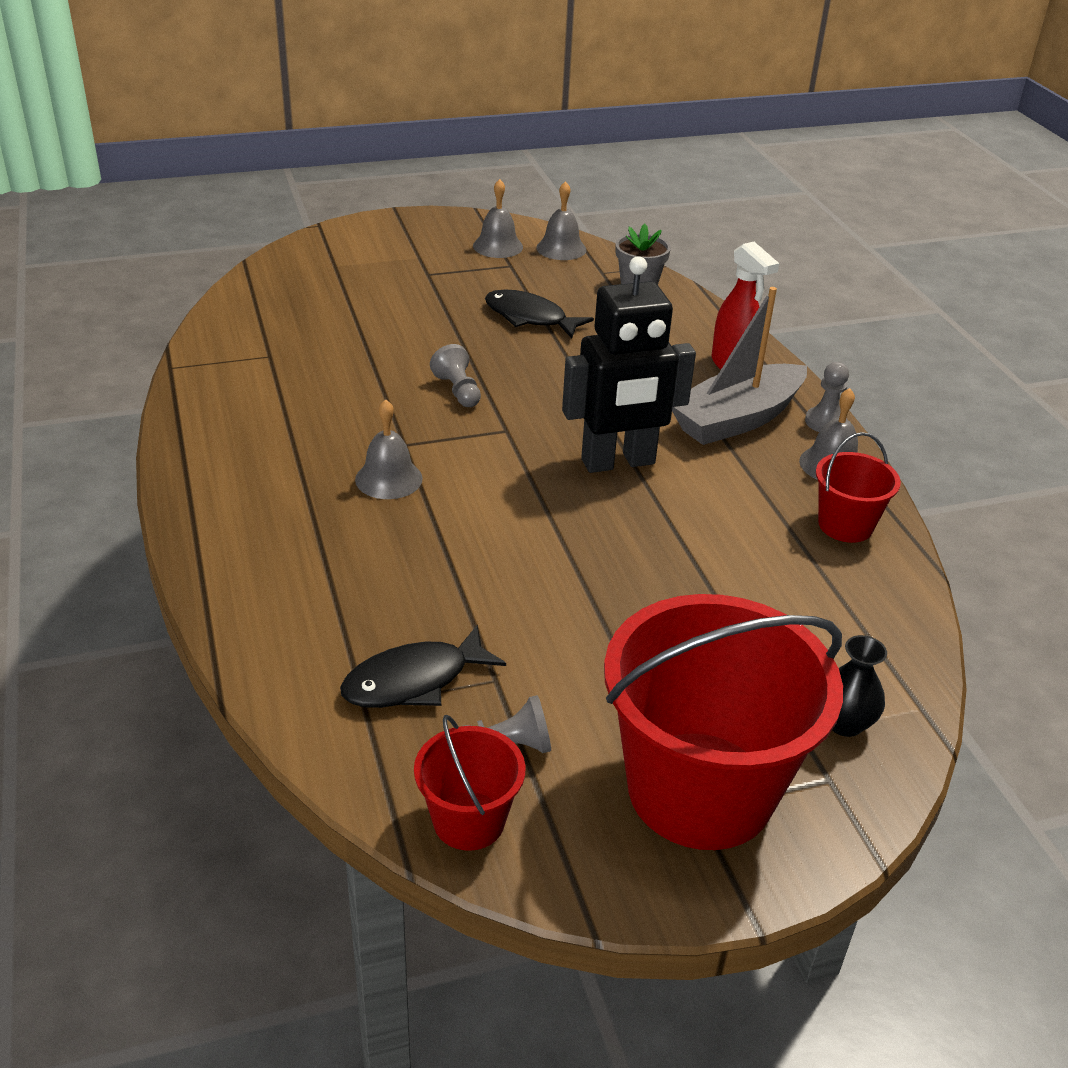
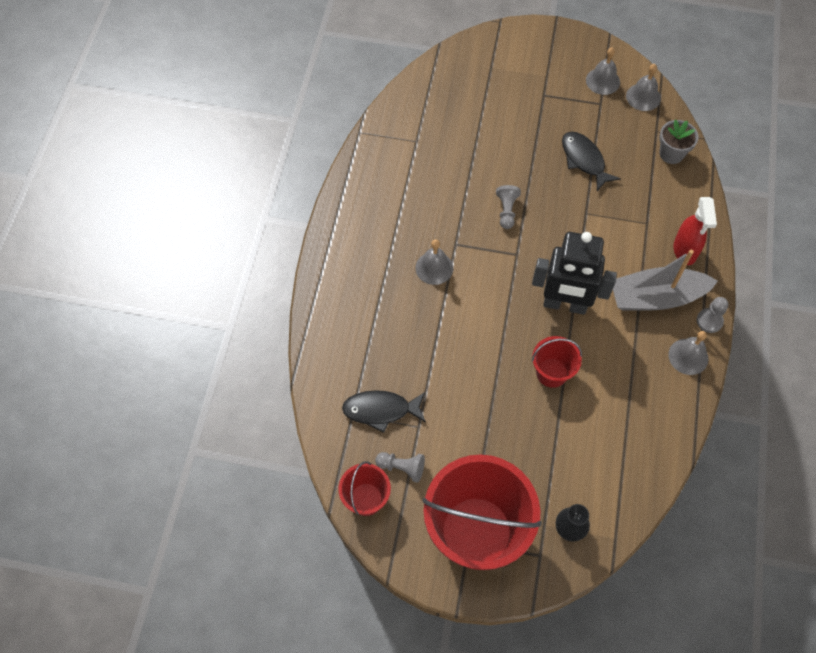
camera: 30 degrees right, 25 degrees up
red bucket [816,432,901,543] -> red bucket moved to [532,336,582,388]

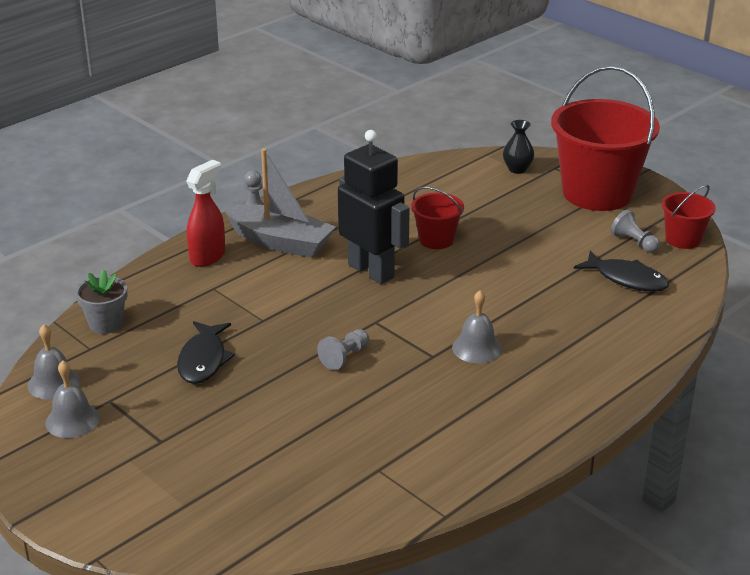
camera: 145 degrees left, 30 degrees down
grey bell [668,331,709,375] -> none

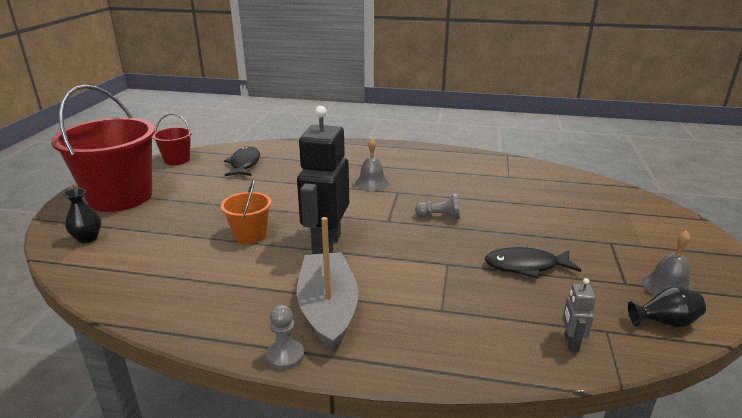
camera: 125 degrees left, 5 degrees down
grey bell [27,324,80,400] -> black vase [628,287,706,327]
grey flower pot [76,269,127,334] -> grey robot [563,278,596,352]
black fish [177,321,235,384] -> black fish turned 150 degrees counterclockwise [485,247,581,279]
red spray bottle [186,160,225,267] -> none
red bucket [411,187,464,249] -> orange bucket [221,179,271,244]
grey pawn [611,209,660,253] -> none

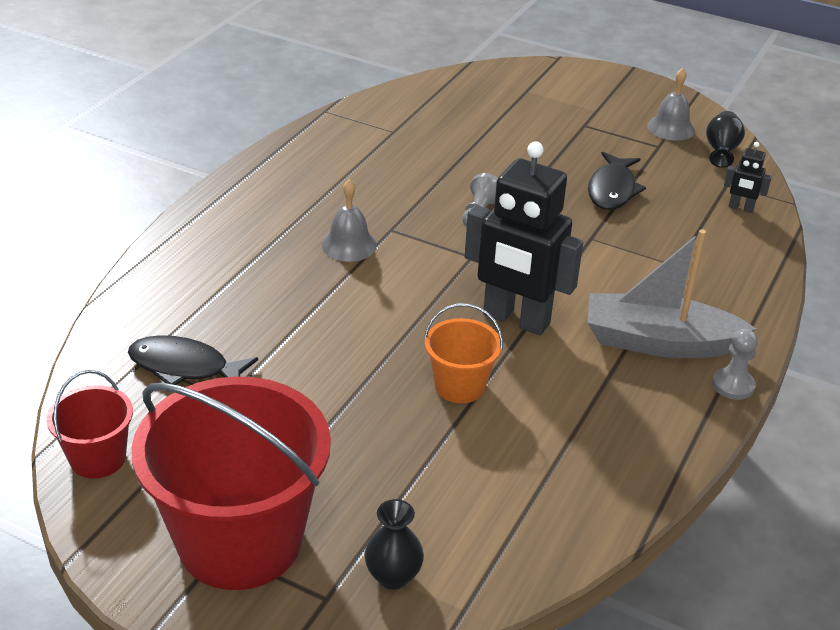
camera: 75 degrees left, 10 degrees up
grey robot [563,278,596,352] -> black robot [724,142,772,213]

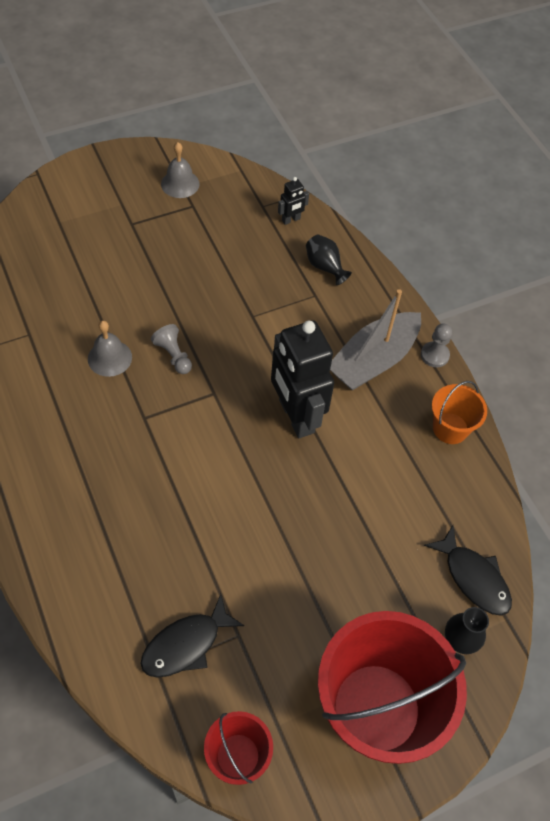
camera: 55 degrees left, 20 degrees up
grey bell [322,179,377,262] -> grey bell moved to [88,321,132,377]
orange bucket [424,303,503,403] -> orange bucket moved to [432,381,487,444]
black robot [465,141,583,335] -> black robot turned 90 degrees clockwise [271,320,334,438]
black fish [588,152,646,210] -> black fish moved to [424,525,512,616]
black vase [706,111,745,168] -> black vase moved to [306,234,352,285]

